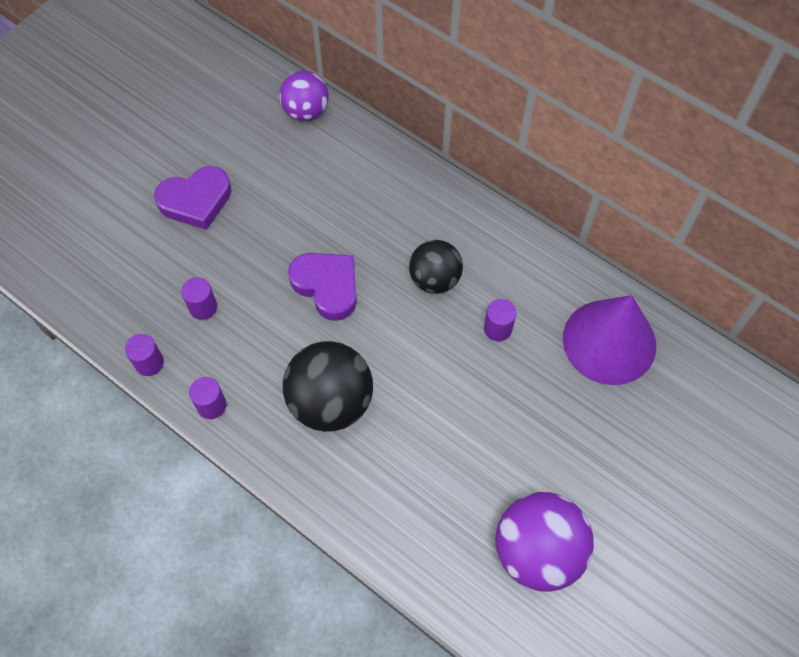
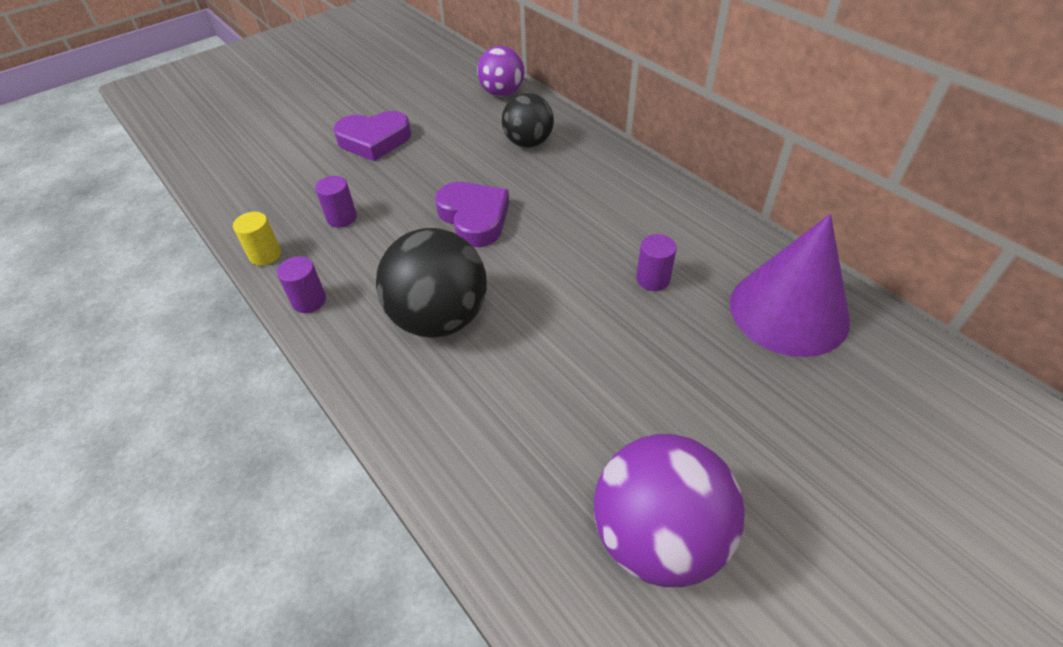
camera: 15 degrees right, 15 degrees down
purple cylinder [125,334,164,376] -> yellow cylinder [233,212,281,266]
black ball [409,240,463,294] -> black ball moved to [502,93,554,148]

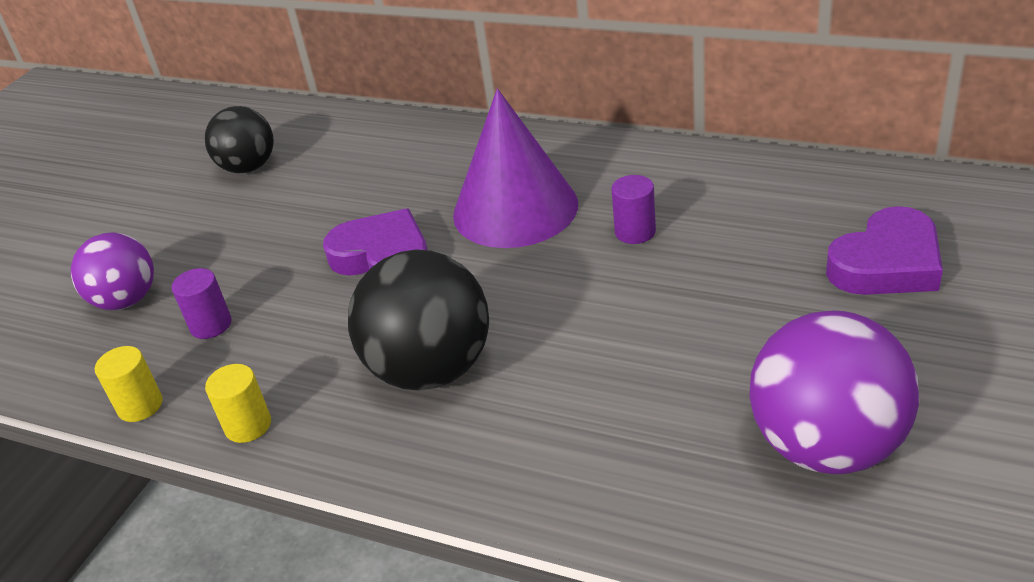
camera: 25 degrees left, 10 degrees down
purple cylinder [277,256,326,313] -> yellow cylinder [205,364,271,443]
purple heart [333,111,411,161] -> purple heart moved to [826,206,943,295]
purple ball [477,46,524,97] -> purple ball moved to [71,232,154,310]
black ball [502,93,554,148] -> black ball moved to [205,106,274,174]
purple cone [730,214,850,357] -> purple cone moved to [453,89,578,248]

